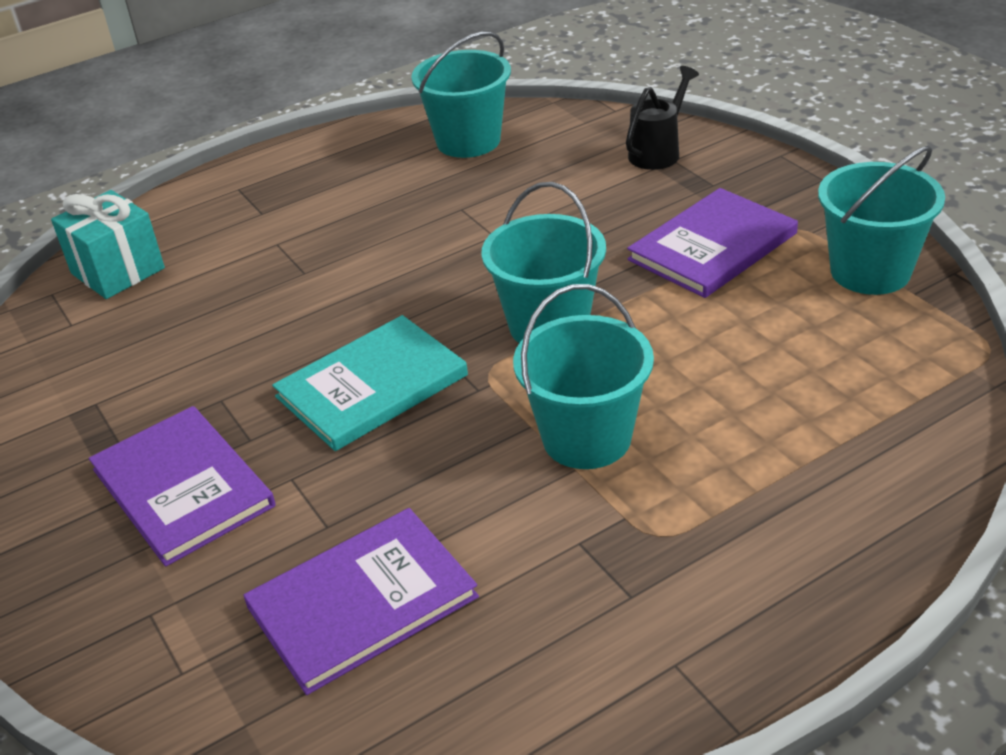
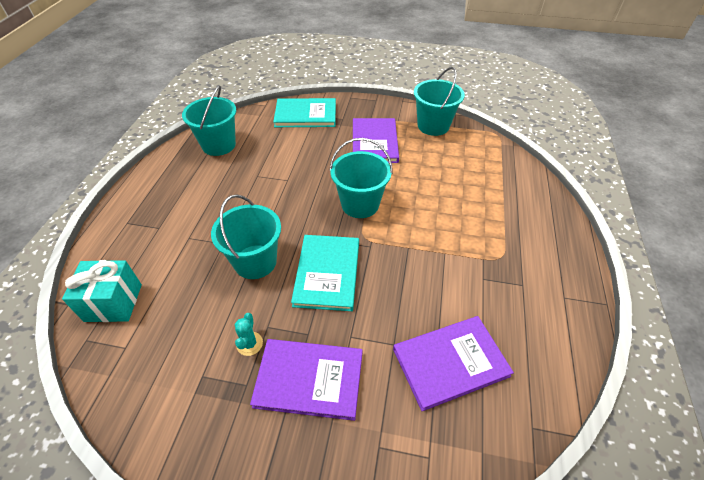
camera: 50 degrees left, 10 degrees up
purple book [243,508,479,695] -> purple book turned 60 degrees clockwise [393,316,514,411]
turquoise bucket [513,284,654,469] -> turquoise bucket moved to [211,194,281,279]
black watering can [626,66,699,170] -> turquoise book [273,98,336,127]
none -> turquoise cactus [235,313,263,356]

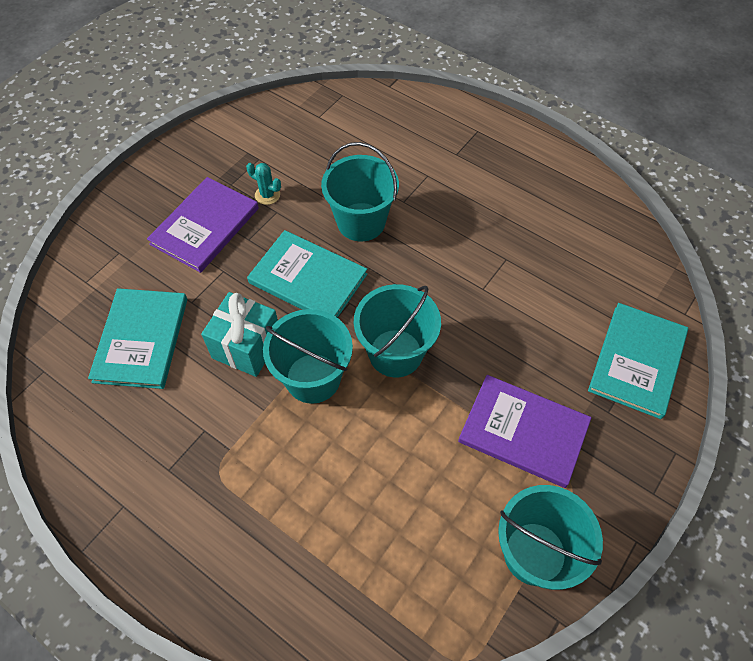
camera: 115 degrees right, 10 degrees up
turquoise gift [62,260,142,322] -> turquoise gift moved to [201,292,278,377]
turquoise bucket [182,85,236,156] -> turquoise bucket moved to [263,309,353,404]
purple book [393,316,514,411] -> turquoise book [88,288,187,389]

